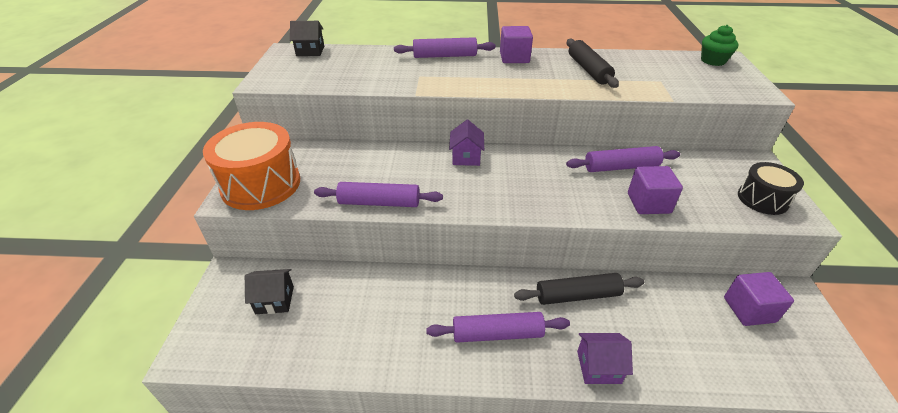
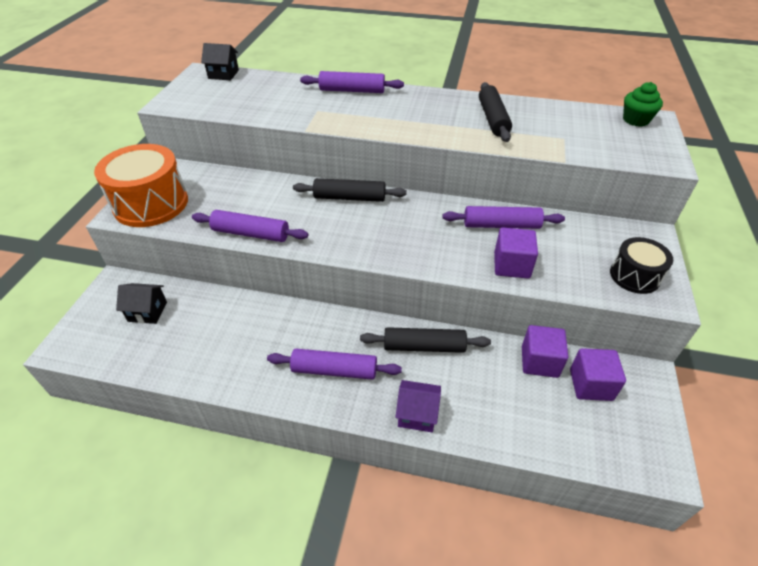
camera: 10 degrees right, 5 degrees up
purple house [449,120,484,166] -> black rolling pin [293,178,407,202]
purple cube [500,26,533,63] -> purple cube moved to [522,325,568,378]

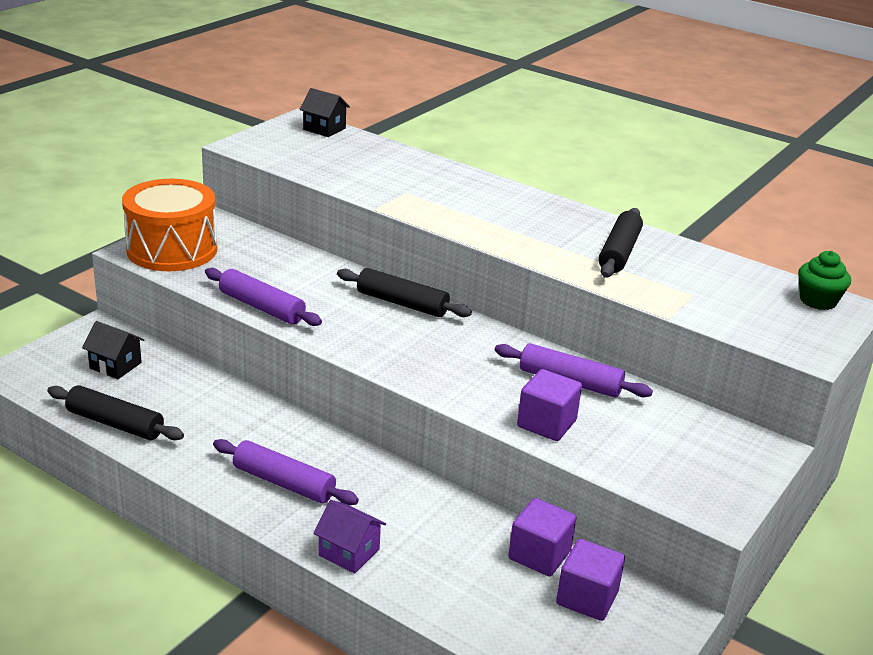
camera: 20 degrees right, 15 degrees down
purple rolling pin [300,71,404,93] -> none
black rolling pin [360,327,491,353] -> black rolling pin moved to [47,385,184,440]
black drum [610,237,673,294] -> none

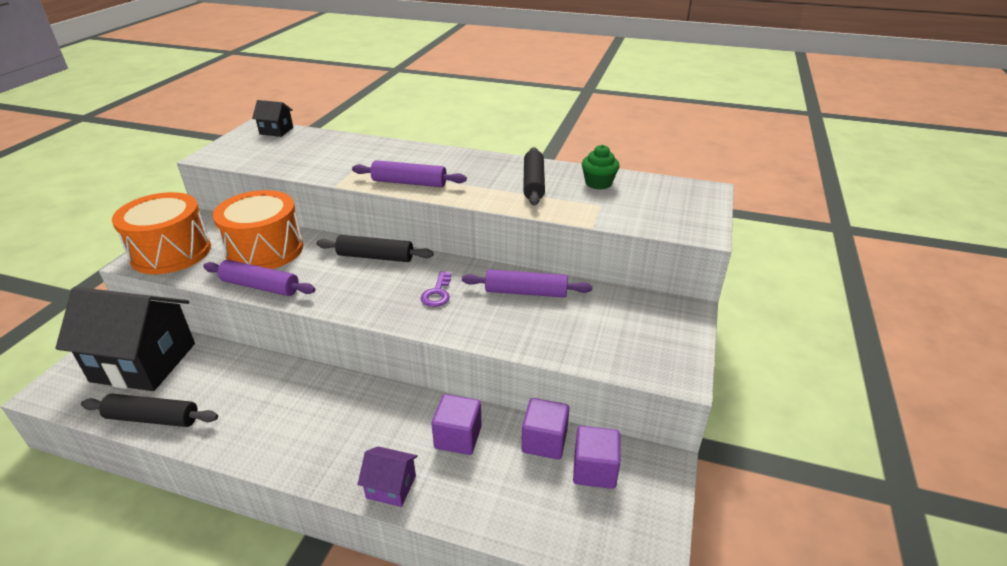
camera: 15 degrees left, 5 degrees up
black house [82,321,144,379] -> black house [55,287,195,391], size x2.26
purple rolling pin [213,439,359,505] -> purple rolling pin moved to [352,160,467,187]
purple cube [517,369,582,441] -> purple cube moved to [432,394,482,455]
green cupcake [798,251,851,310] -> green cupcake moved to [581,145,620,190]
none -> orange drum [213,190,304,269]
none -> purple key [421,271,452,307]

